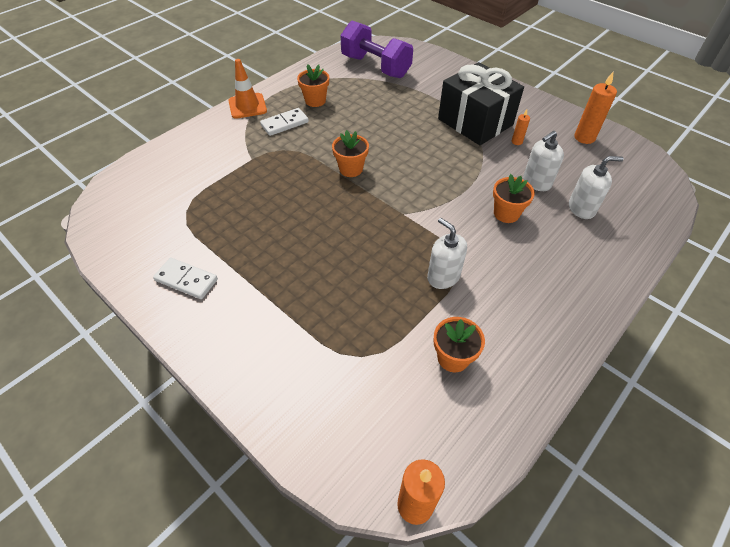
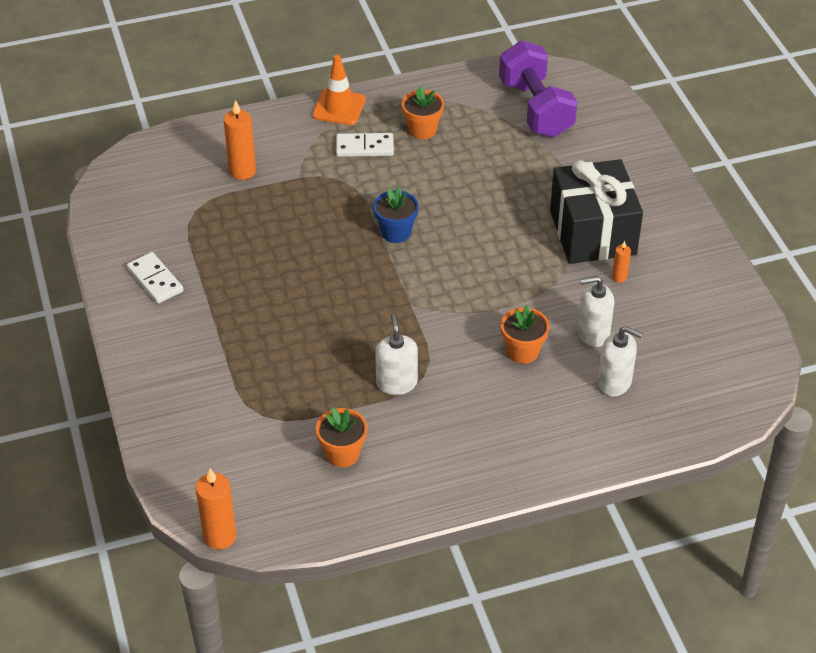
camera: 30 degrees right, 5 degrees down
orange flower pot [332,130,369,177] -> blue flower pot [373,187,419,243]
orange candle [574,72,617,144] -> orange candle moved to [224,100,256,180]

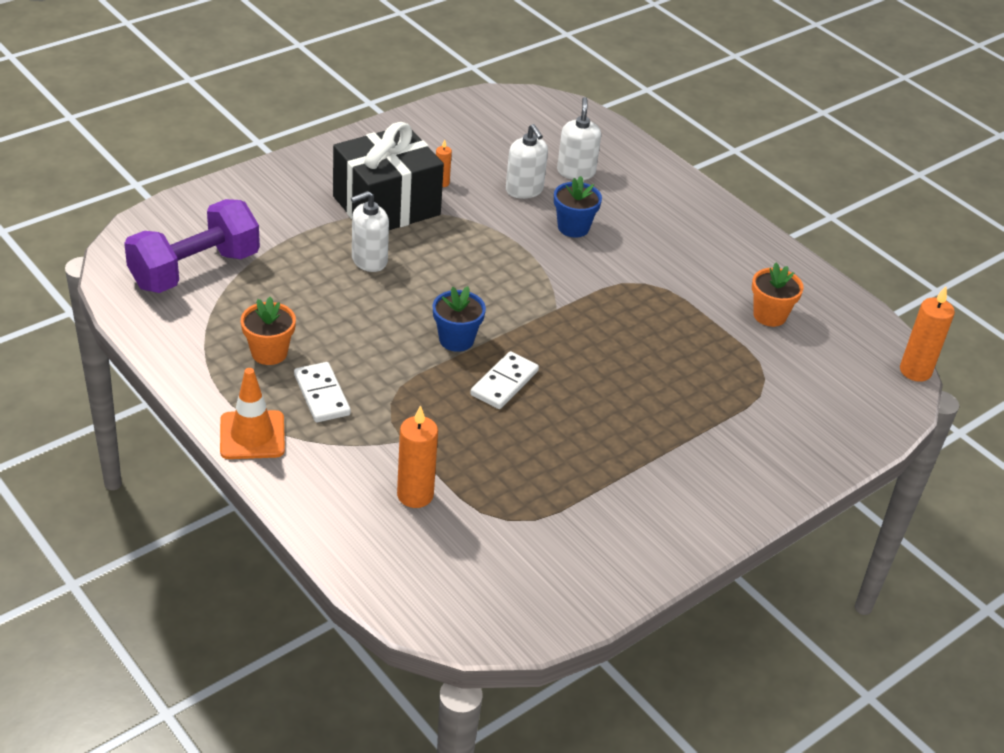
camera: 115 degrees left, 5 degrees down
white domino [127,252,183,304] -> white domino moved to [470,351,539,409]
white soap dispenser [375,314,418,395] -> white soap dispenser moved to [351,191,389,272]
orange flower pot [501,305,549,364] -> blue flower pot [554,176,602,238]

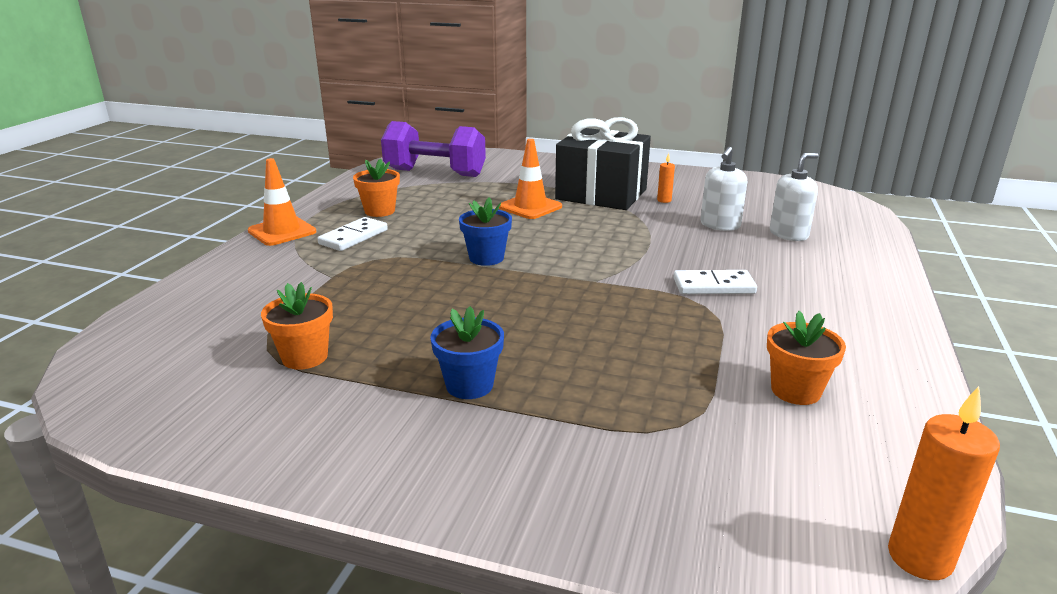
camera: 60 degrees right, 15 degrees down
white soap dispenser [351,191,389,272] -> orange traffic cone [499,139,562,219]
orange candle [397,405,438,508] -> none
white domino [470,351,539,409] -> white domino moved to [673,270,757,294]
blue flower pot [554,176,602,238] -> blue flower pot moved to [430,306,504,399]
none -> orange flower pot [261,282,333,370]

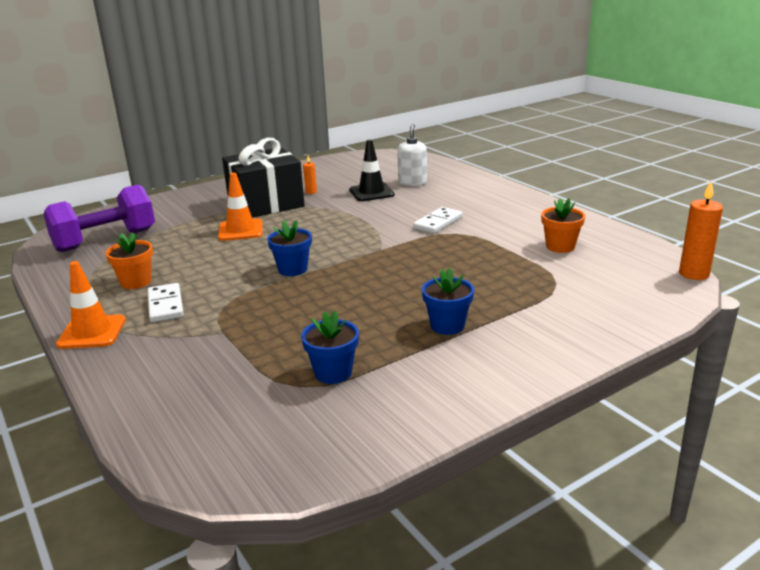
camera: 50 degrees left, 0 degrees up
orange flower pot [261,282,333,370] -> blue flower pot [301,310,359,384]
white soap dispenser [700,147,747,231] -> black traffic cone [349,140,395,201]

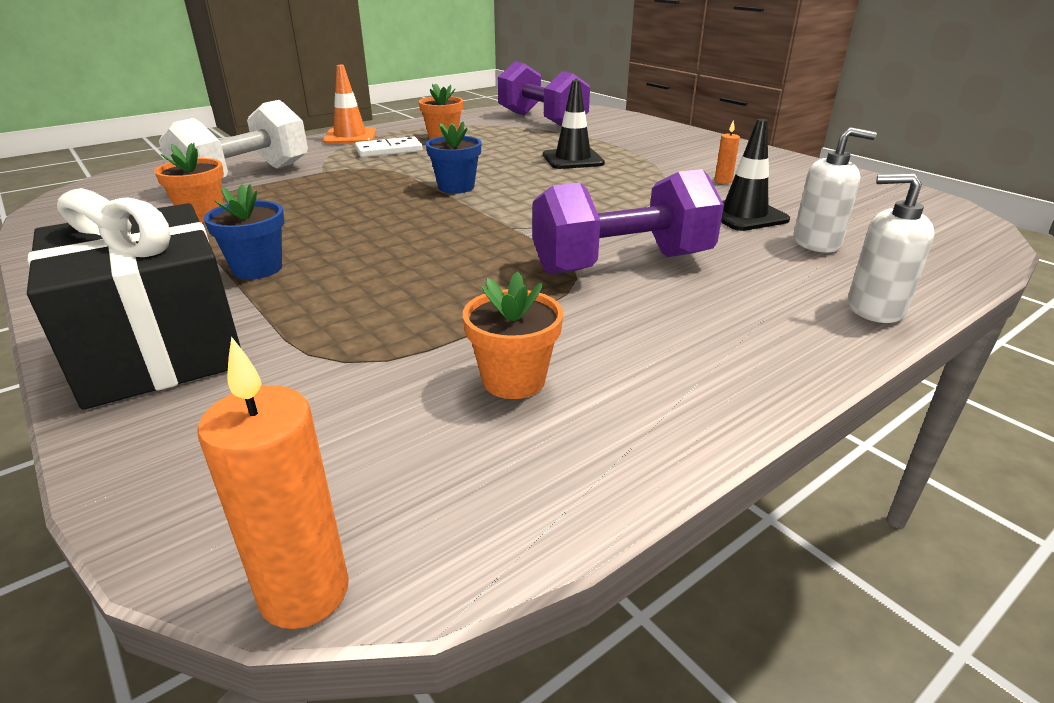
camera: 85 degrees right, 5 degrees up
orange traffic cone [218,173,262,241] -> black traffic cone [543,80,605,169]
black gift [222,138,305,218] -> black gift moved to [27,188,241,410]
blue flower pot [301,310,359,384] -> orange flower pot [154,143,224,223]
white domino [413,207,463,234] -> purple dumbbell [532,169,724,275]
none -> white dumbbell [159,100,308,180]
none -> white soap dispenser [848,173,935,323]

